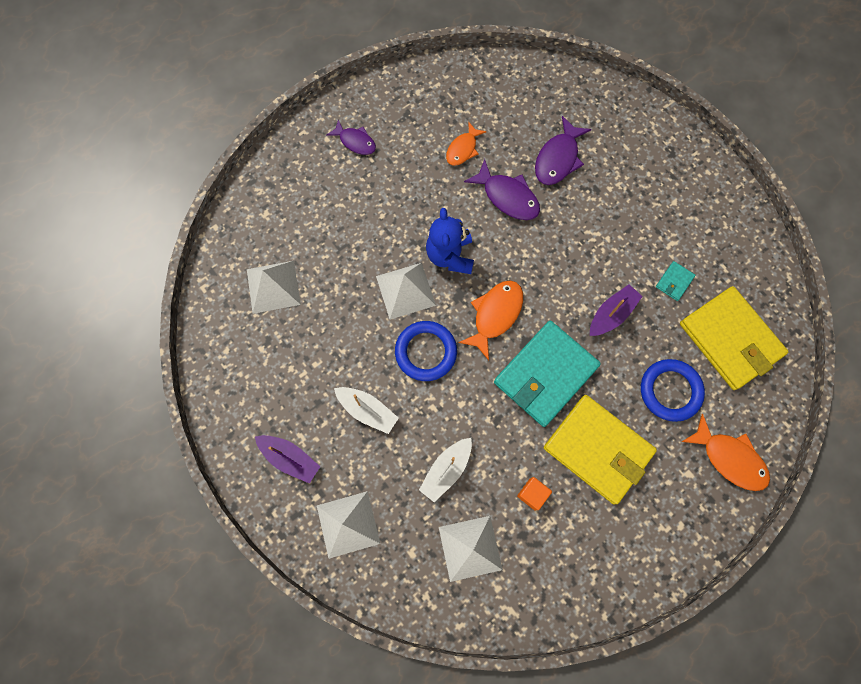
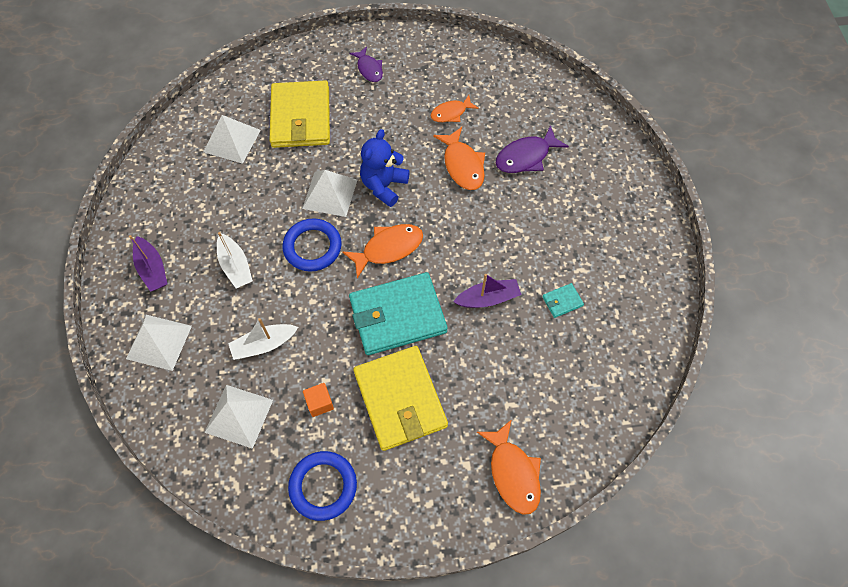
camera: 30 degrees right, 10 degrees down
purple fish [464,159,540,220] -> orange fish [433,127,485,190]
blue ring [641,359,705,422] -> blue ring moved to [288,451,357,521]
yellow wallet [680,286,789,390] -> yellow wallet moved to [269,81,330,148]

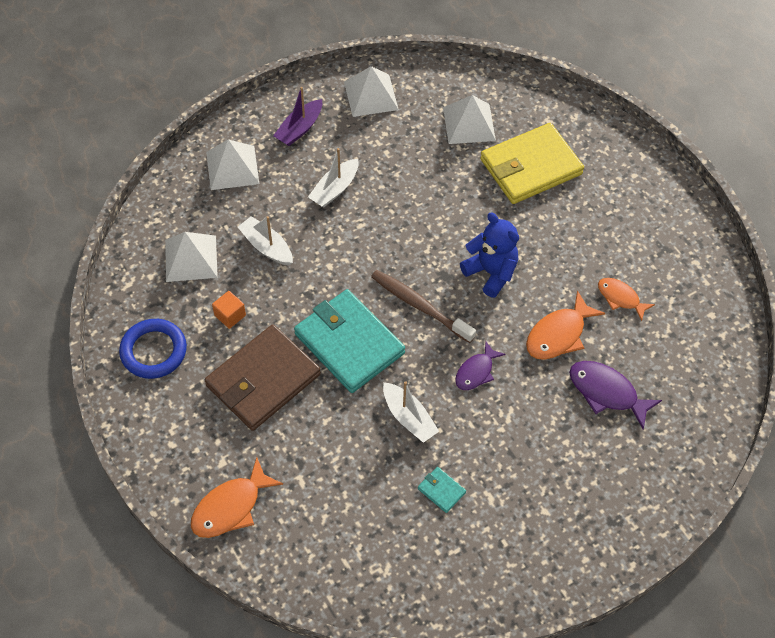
camera: 65 degrees right, 5 degrees down
blue ring [283,218,342,271] -> none
white pyramid [302,170,357,217] -> white pyramid moved to [344,66,399,117]
orange fish [342,224,423,279] -> brown toothbrush [371,270,476,343]
purple fish [350,46,383,82] -> purple fish moved to [455,341,506,390]
yellow wallet [353,346,448,451] -> brown wallet [205,324,321,431]
blue teddy bear [360,129,410,207] -> blue teddy bear turned 45 degrees clockwise [460,212,519,298]
purple boat [453,274,522,308] -> white boat [383,381,439,443]

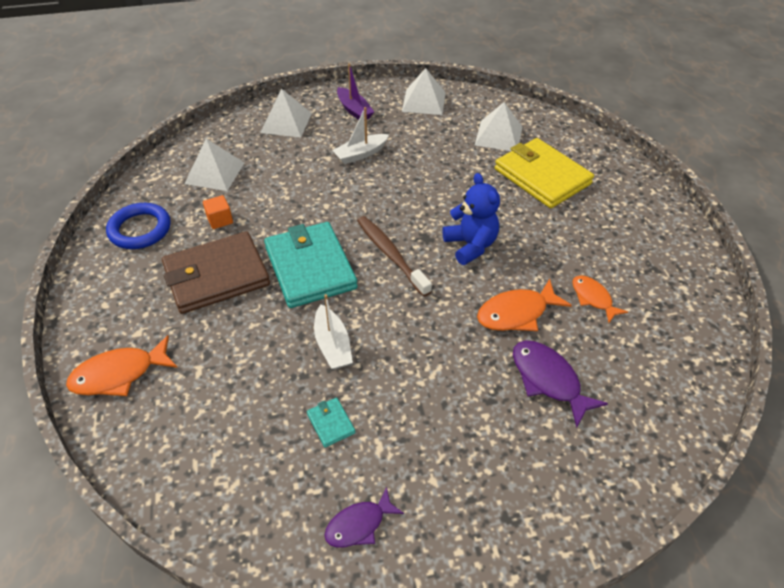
camera: 20 degrees right, 10 degrees down
white boat [238,216,293,266] -> none
purple boat [273,87,322,146] -> purple boat turned 90 degrees counterclockwise [337,63,374,120]
purple fish [455,341,506,390] -> purple fish moved to [324,487,404,548]
yellow wallet [480,123,584,204] -> yellow wallet turned 60 degrees clockwise [495,138,594,208]

